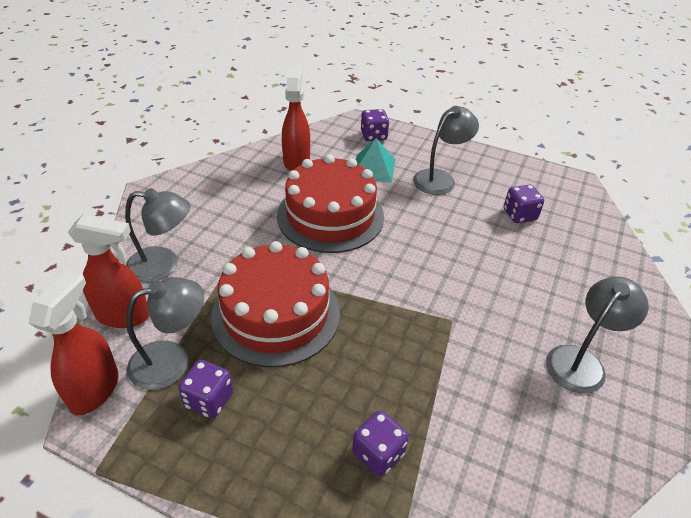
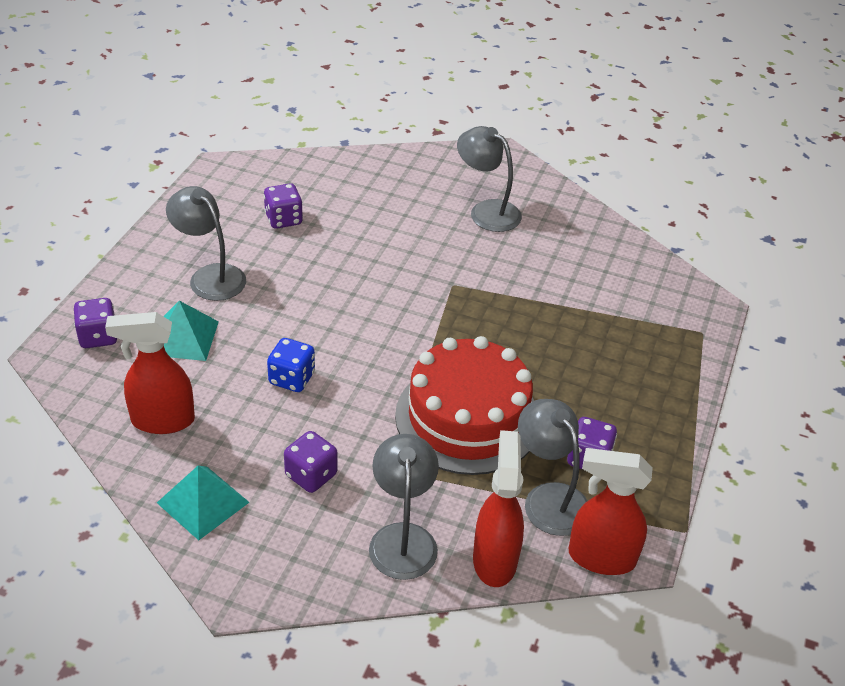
camera: 95 degrees left, 0 degrees up
red cake [277,155,384,253] -> blue dice [267,338,315,392]
purple dice [352,411,409,477] -> purple dice moved to [284,431,338,493]
none -> turquoise pyramid [157,465,249,540]

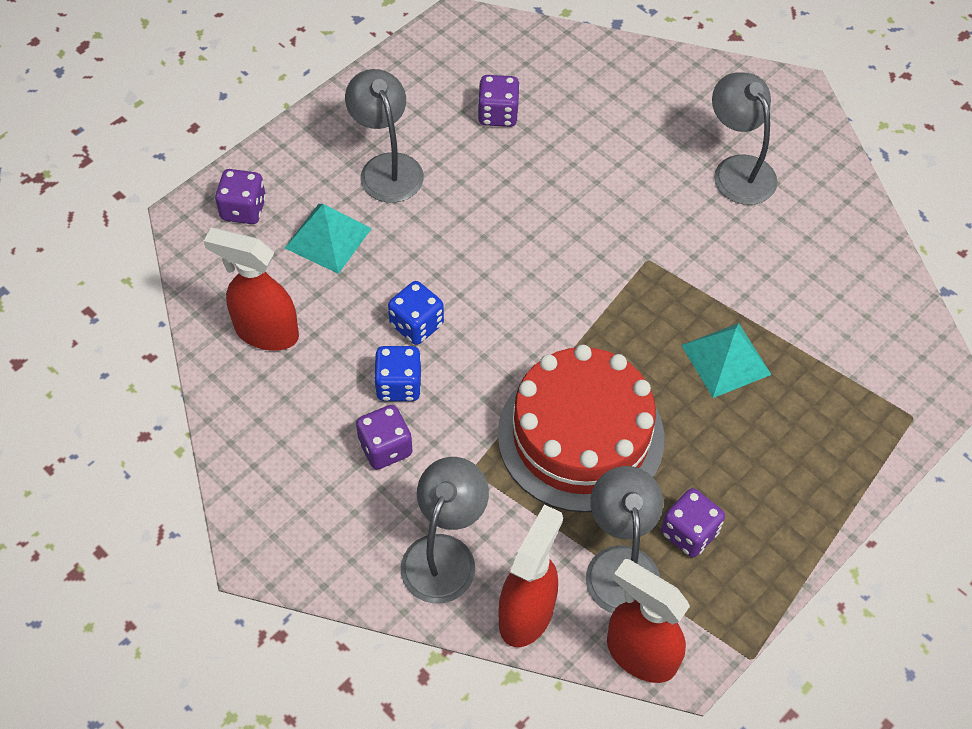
camera: 25 degrees right, 15 degrees up
turquoise pyramid [157,465,249,540] -> turquoise pyramid moved to [681,323,772,398]
none -> blue dice [374,346,421,401]

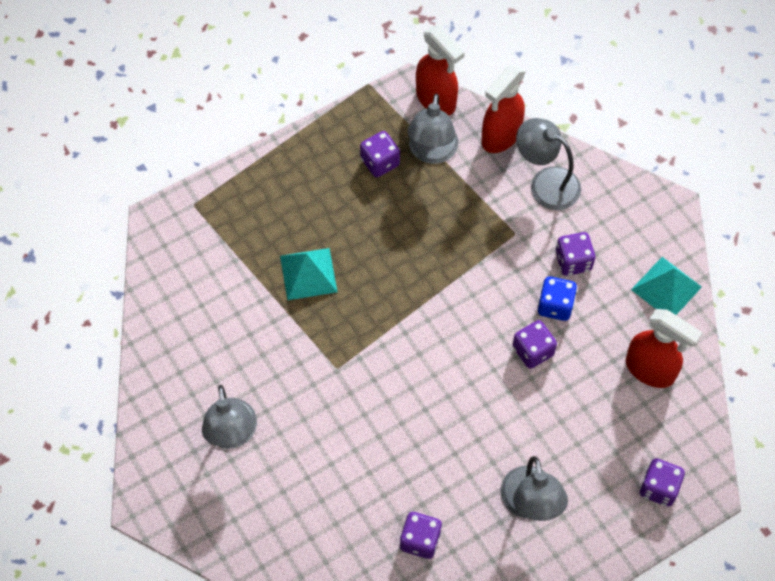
camera: 165 degrees left, 5 degrees up
turquoise pyramid [285,204,372,274] -> turquoise pyramid moved to [631,257,702,315]
blue dice [388,281,444,345] -> purple dice [512,320,557,369]
grey lamp [401,457,489,603] -> grey lamp turned 90 degrees clockwise [516,118,581,210]
red cake [498,345,665,513] -> none

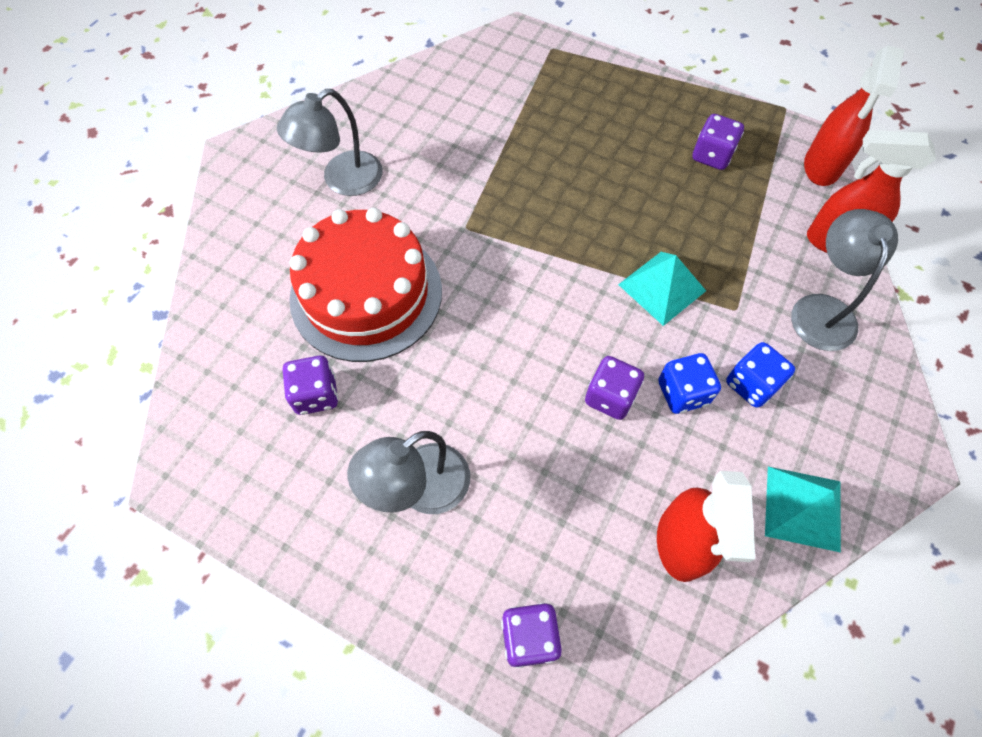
camera: 60 degrees right, 0 degrees up
turquoise pyramid [280,248,337,300] -> turquoise pyramid moved to [618,252,706,326]
grey lamp [407,93,458,164] -> none
purple dice [555,232,595,276] -> blue dice [726,342,795,408]
none -> red cake [289,207,442,362]

